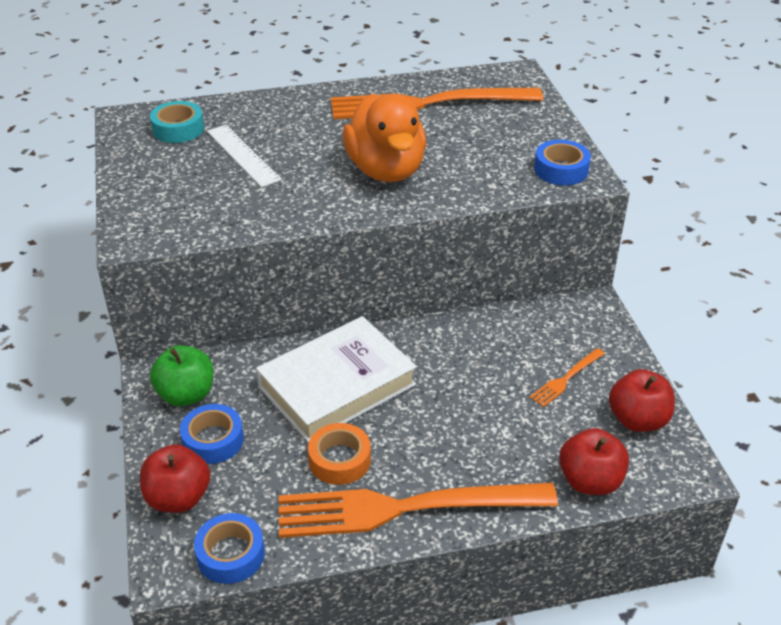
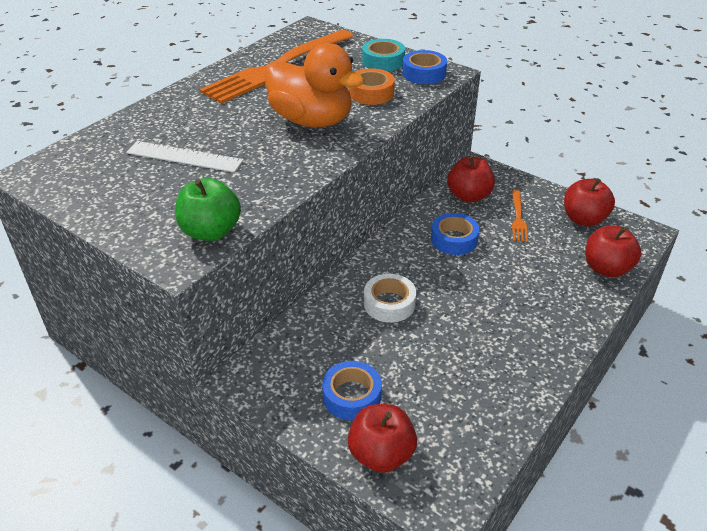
camera: 40 degrees left, 0 degrees up
turquoise tape [150,101,204,143] -> turquoise tape moved to [362,39,405,71]
green apple [150,345,213,406] -> green apple moved to [175,178,241,241]
blue tape [194,513,265,584] -> blue tape moved to [431,213,479,255]
white book [256,316,417,443] -> white tape [364,274,416,323]
orange fork [279,483,558,538] -> none
orange tape [308,423,371,485] -> orange tape moved to [349,68,395,105]
none -> red apple [447,156,495,203]

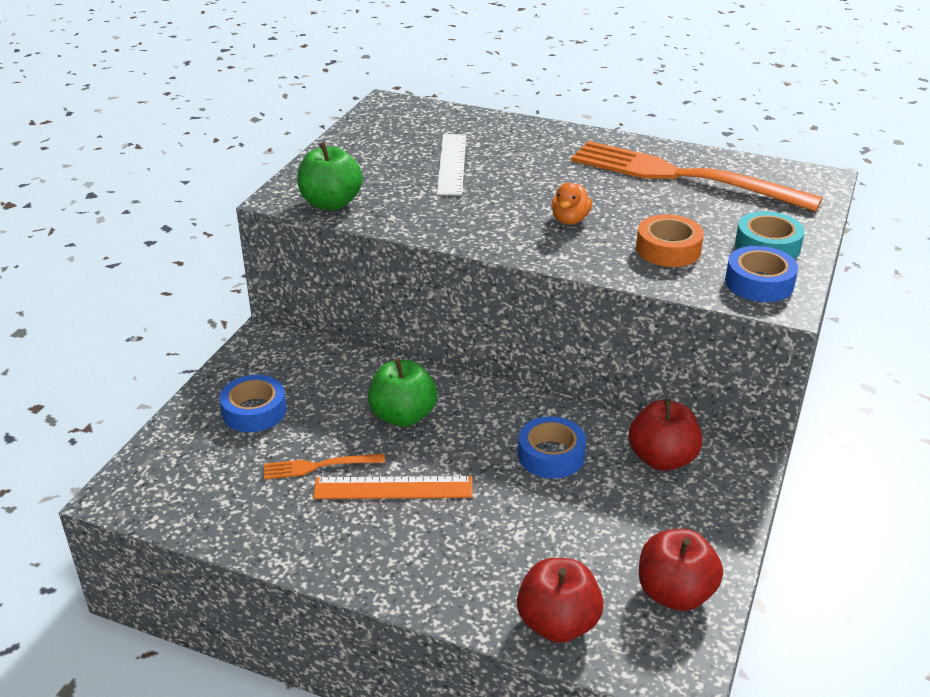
camera: 75 degrees right, 5 degrees down
orange duck [265,43,364,128] -> orange duck [551,183,592,225], size x0.43
red apple [348,404,417,473] -> none
white tape [364,274,416,323] -> green apple [368,358,437,427]
orange fork [512,190,528,242] -> orange fork moved to [264,454,385,479]
none -> orange ruler [313,476,473,499]

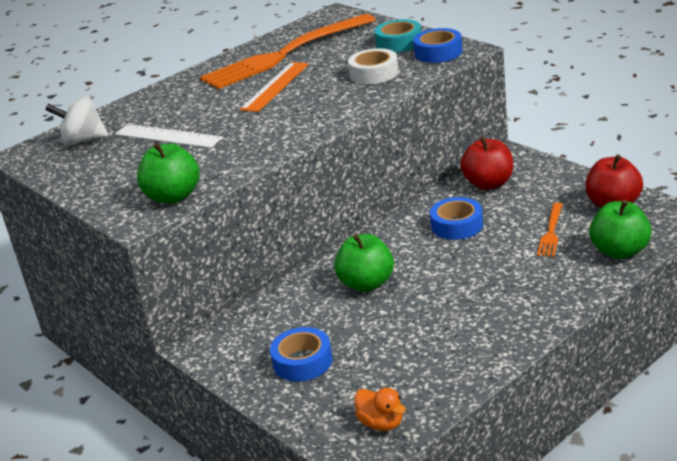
camera: 60 degrees left, 5 degrees down
orange fork [264,454,385,479] -> orange fork moved to [537,202,563,257]
orange ruler [313,476,473,499] -> orange ruler moved to [240,62,309,112]
red apple [517,558,604,643] -> green apple [589,200,652,259]
orange duck [551,183,592,225] -> orange duck moved to [355,388,406,431]
orange tape [636,214,704,267] -> white tape [348,48,398,84]
none -> white spinning top [45,96,109,146]

